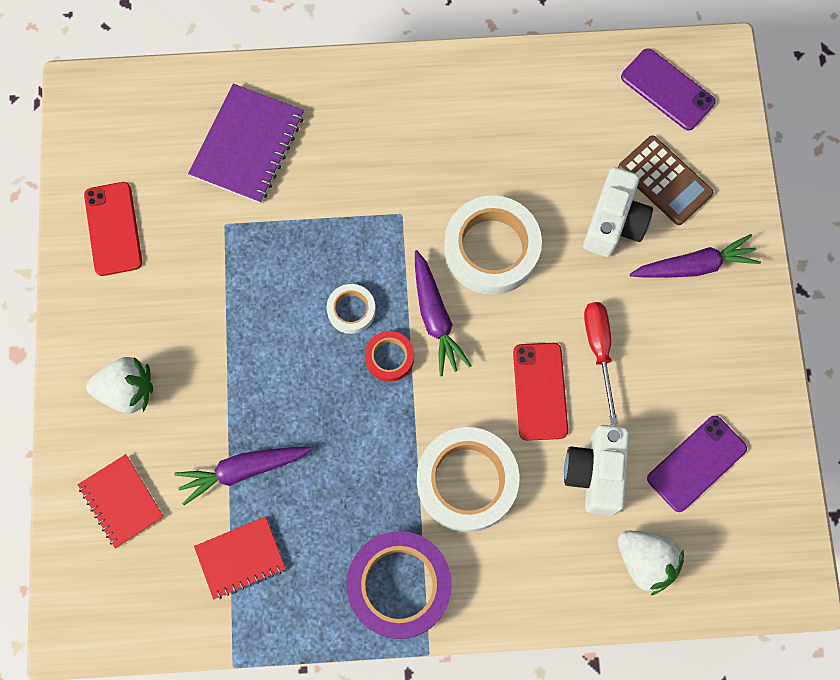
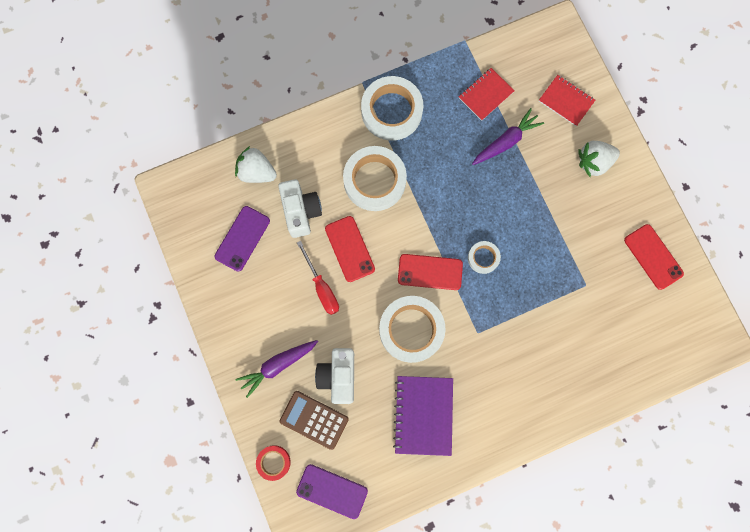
camera: 160 degrees right, 5 degrees up
purple notebook [188,84,304,204] -> purple notebook moved to [393,376,453,456]
purple tape [346,531,452,639] -> white tape [361,76,423,141]
red tape [365,331,414,382] -> red tape moved to [256,445,291,481]
purple carrot [415,250,472,376] -> red phone [398,254,463,290]

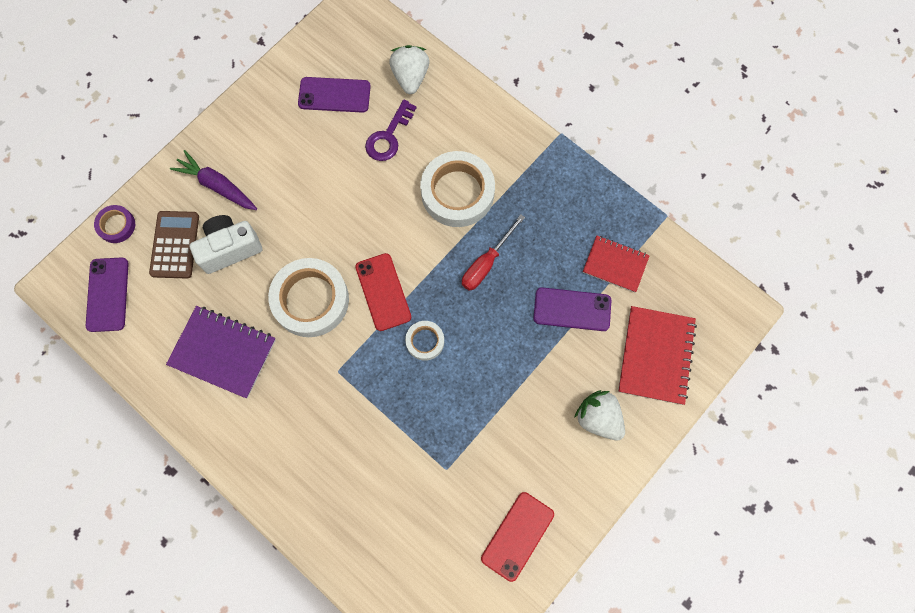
camera: 65 degrees right, 5 degrees down
red tape [256,445,291,481] -> purple tape [94,205,135,243]
white camera [278,179,322,238] -> purple key [365,99,417,161]
red screwdriver [297,241,339,315] -> red screwdriver moved to [462,214,525,291]
red phone [325,216,375,282] -> none
white tape [361,76,423,141] -> none
purple notebook [393,376,453,456] -> purple notebook turned 45 degrees clockwise [166,306,276,398]
purple carrot [472,108,544,165] -> purple phone [533,287,611,331]
red notebook [539,75,595,126] -> red notebook [618,306,697,405], size x1.53

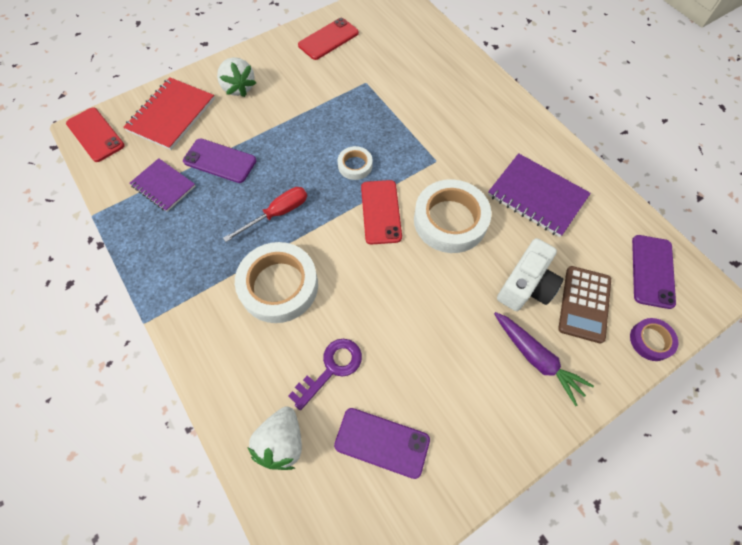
camera: 165 degrees left, 10 degrees down
white camera [189,215,262,274] -> white camera turned 45 degrees counterclockwise [497,238,563,311]
red notebook [583,236,650,293] -> purple notebook [130,158,195,212]
none -> red phone [66,108,125,162]

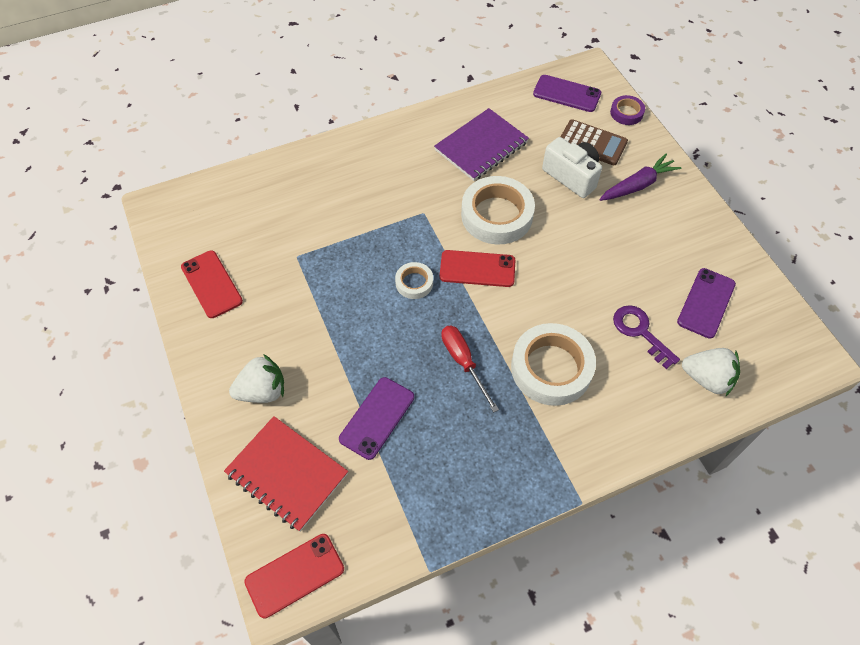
camera: 80 degrees left, 5 degrees down
purple notebook [130,158,195,212] -> none

